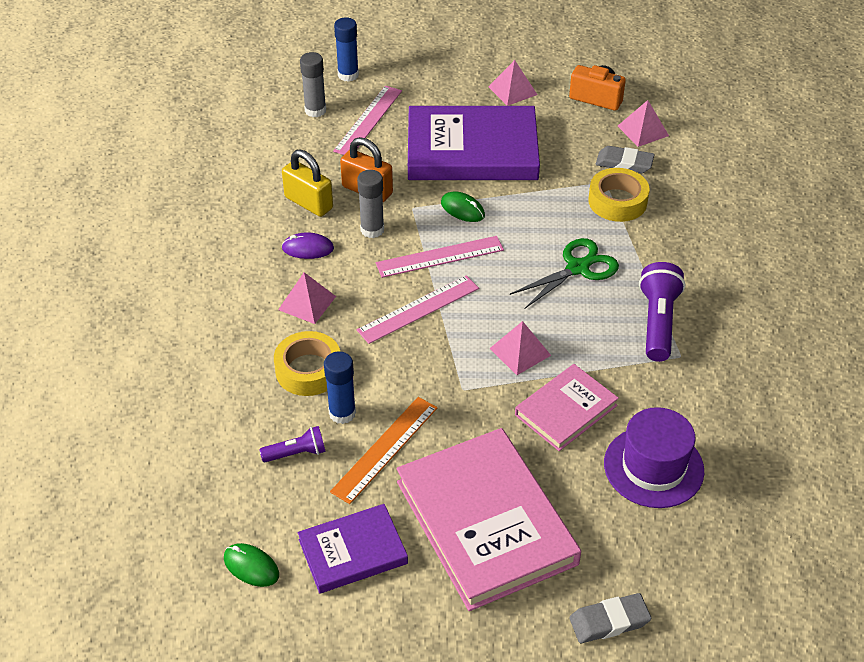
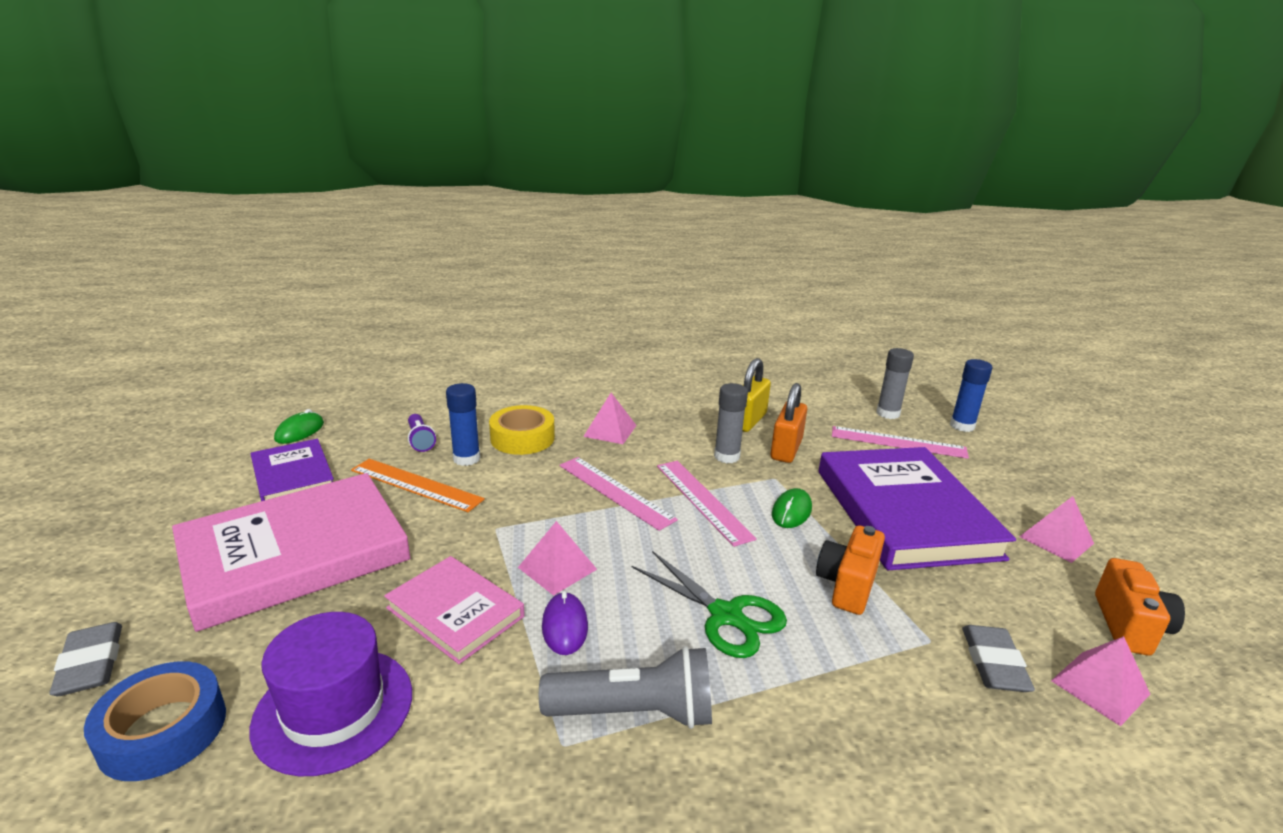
camera: 80 degrees right, 20 degrees down
purple mouse [282,232,334,259] -> purple mouse moved to [542,590,588,655]
yellow tape [588,168,650,222] -> none
purple flashlight [639,262,685,362] -> grey flashlight [539,646,712,729]
none -> blue tape [84,661,226,781]
none -> orange camera [816,525,885,615]

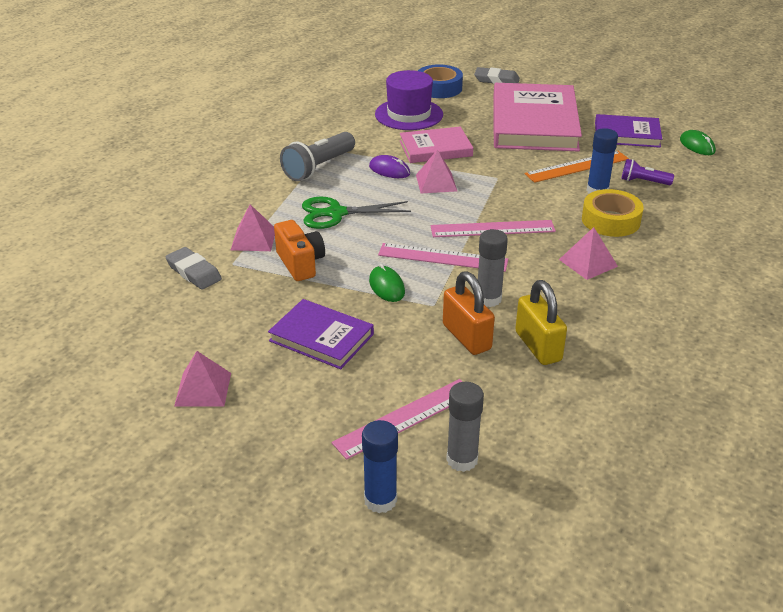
camera: 130 degrees right, 10 degrees up
purple book [819,447,1016,570] -> purple book [268,299,374,369], size x0.55
pink pyramid [1051,636,1150,726] -> pink pyramid moved to [231,204,275,251]
orange camera [1095,558,1185,656] -> none

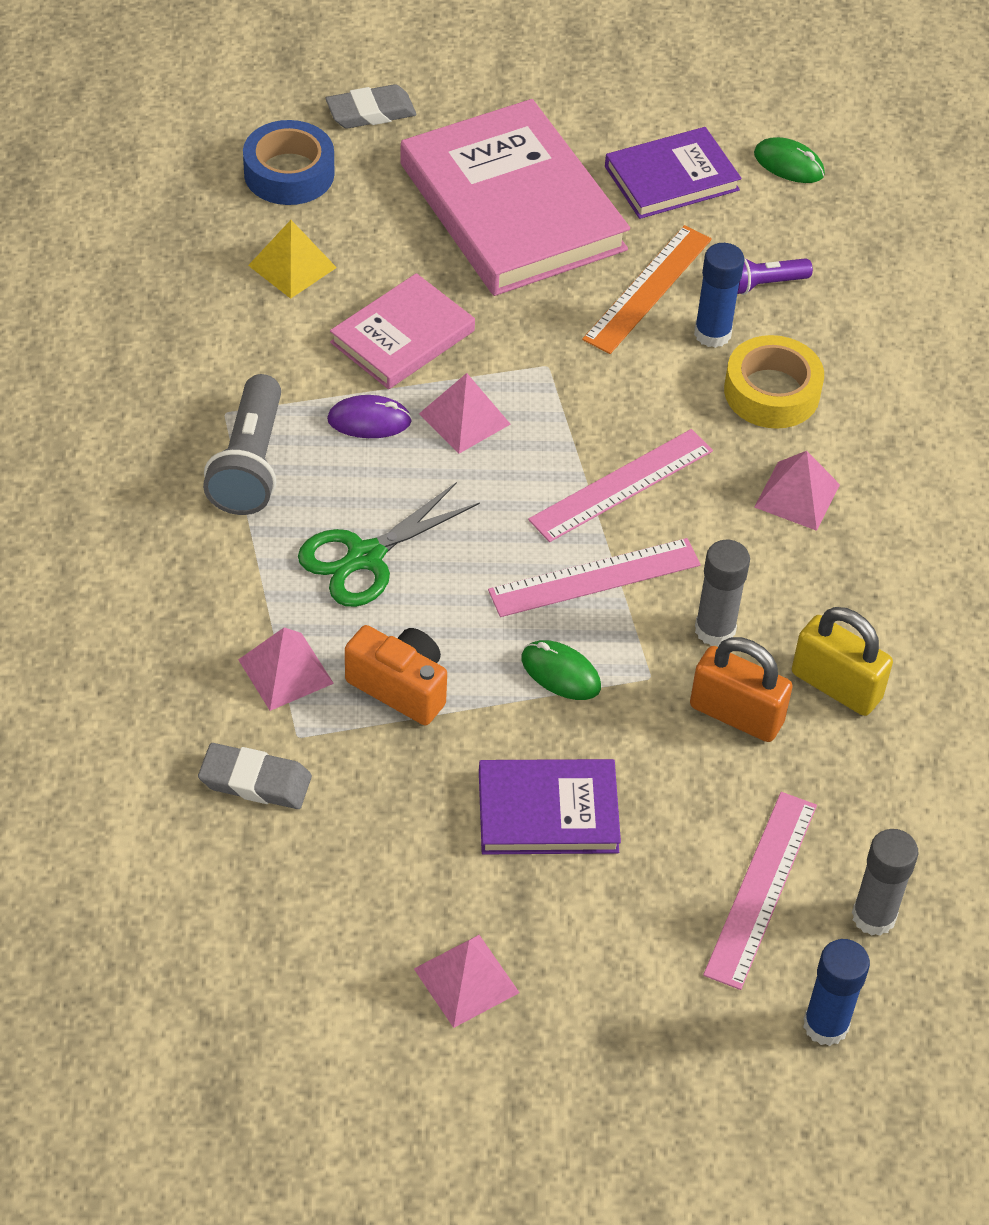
camera: 35 degrees left, 15 degrees up
purple hat [375,70,443,130] -> yellow pyramid [248,220,337,299]

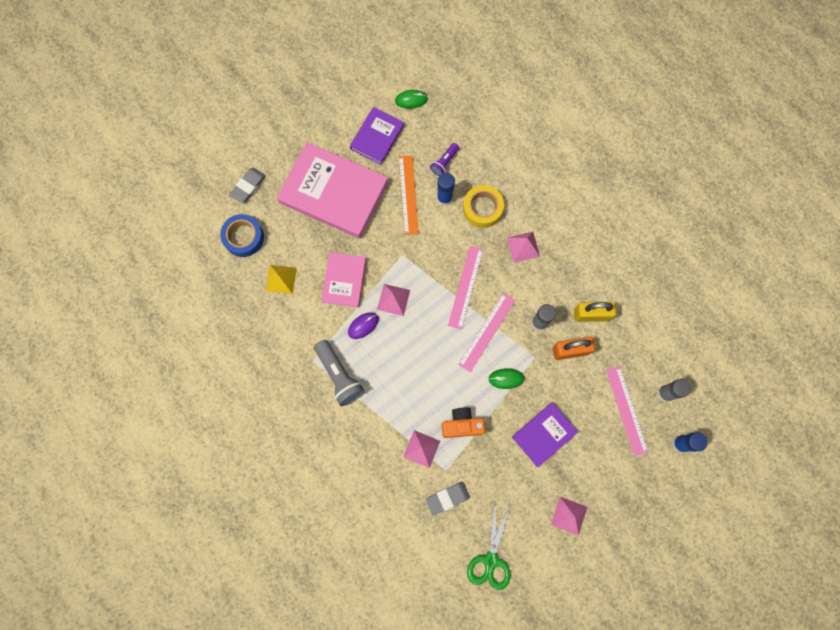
camera: 35 degrees left, 25 degrees up
green scissors [298,482,480,607] -> green scissors moved to [467,502,510,590]

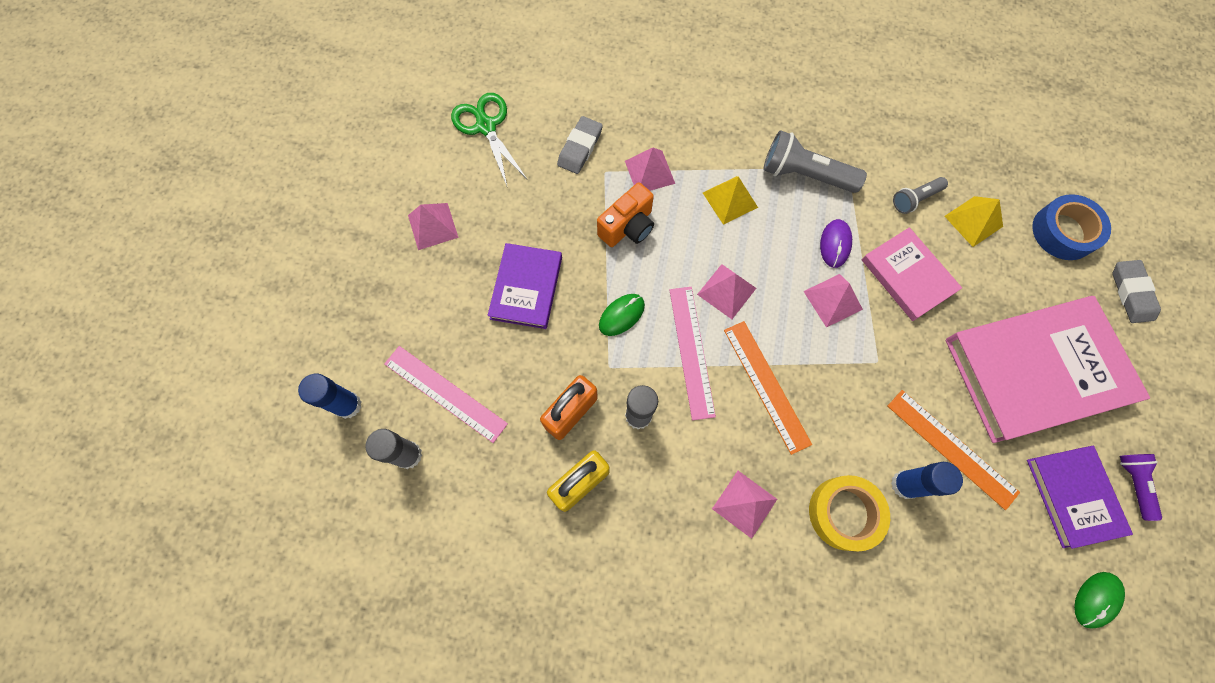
camera: 140 degrees right, 5 degrees down
purple flashlight [430,143,459,176] -> purple flashlight moved to [1120,454,1162,521]
pink ruler [448,246,484,329] -> orange ruler [724,321,812,455]
none -> pink pyramid [697,264,756,319]
none -> yellow pyramid [703,176,758,225]
none -> grey flashlight [893,177,948,214]

